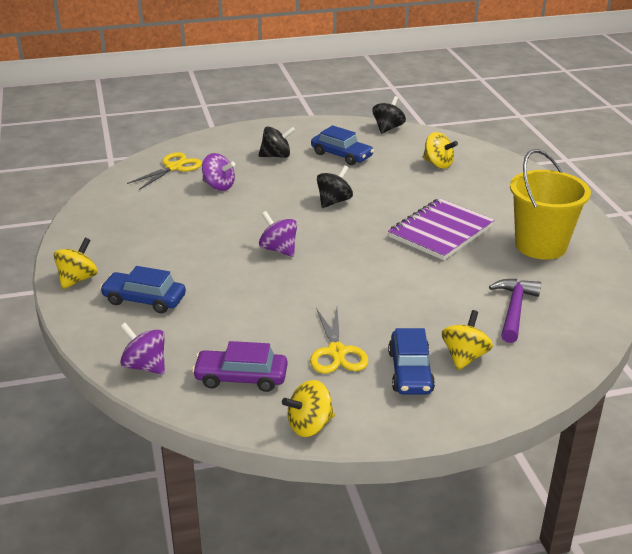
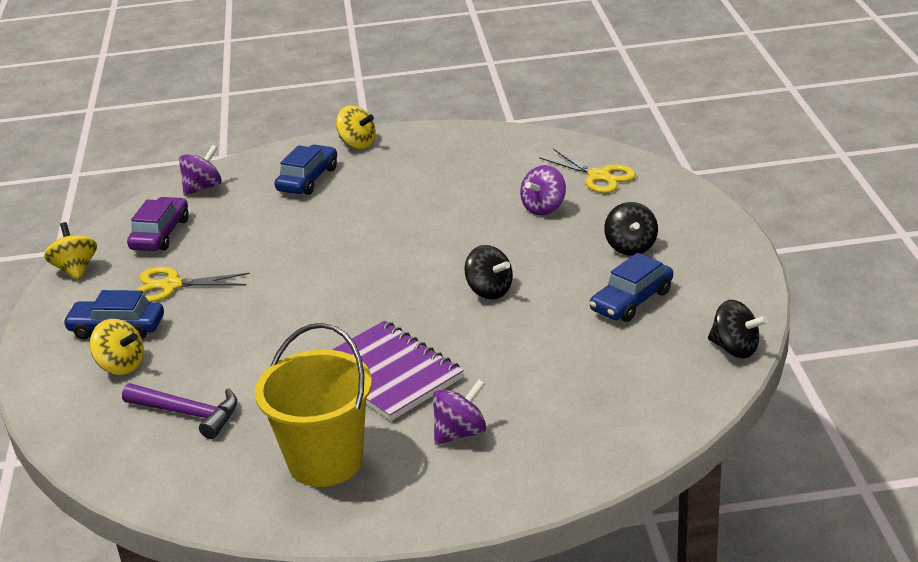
camera: 100 degrees right, 0 degrees up
purple spinning top [259,211,297,257] -> purple spinning top moved to [433,379,486,445]
yellow spinning top [423,132,458,169] -> none

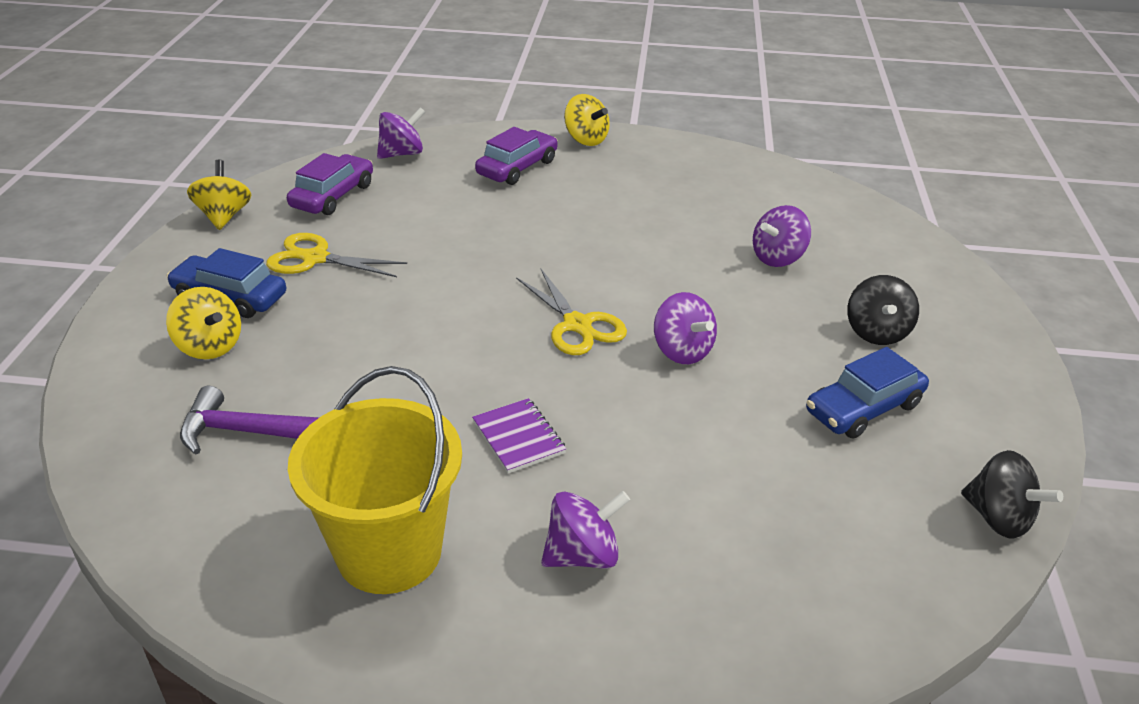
camera: 10 degrees right, 5 degrees up
purple hammer [122,384,237,439] -> purple hammer turned 150 degrees clockwise [180,386,320,454]
blue car [275,145,337,195] -> purple car [475,127,558,185]
purple notebook [332,321,464,421] -> purple notebook [472,398,566,474], size x0.51
black spinning top [464,245,513,299] -> purple spinning top [654,292,717,364]
yellow scissors [539,148,636,193] -> yellow scissors moved to [516,269,627,355]

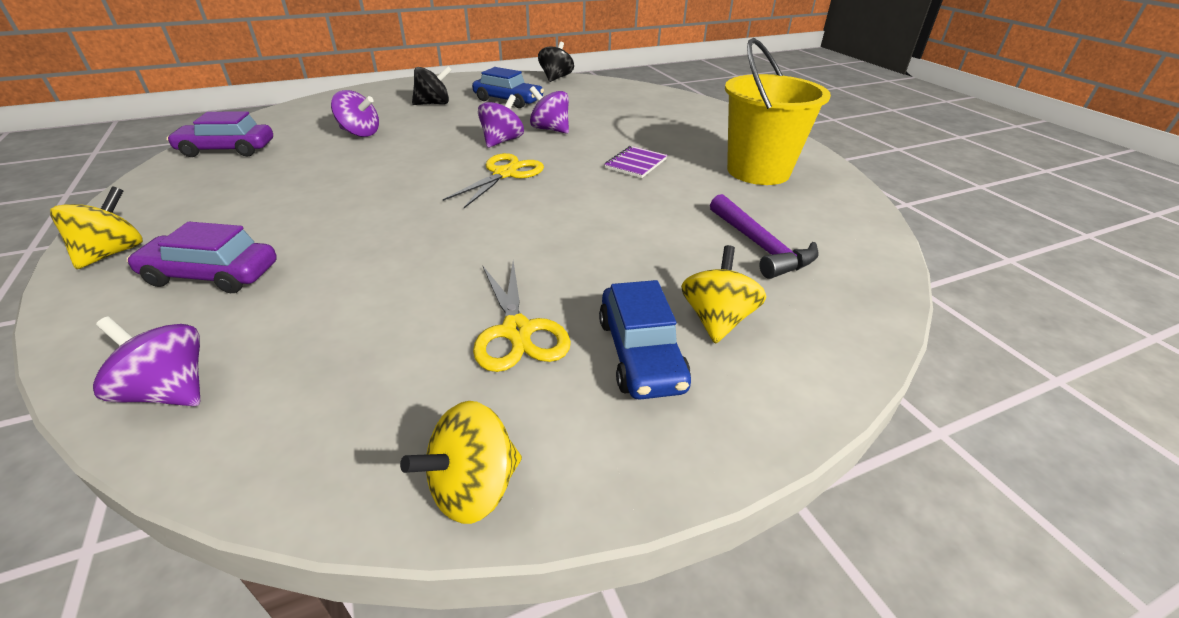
camera: 120 degrees left, 0 degrees up
purple car [287,153,373,215] -> purple car moved to [166,111,273,157]
purple spinning top [541,491,630,569] -> purple spinning top moved to [530,86,569,134]

